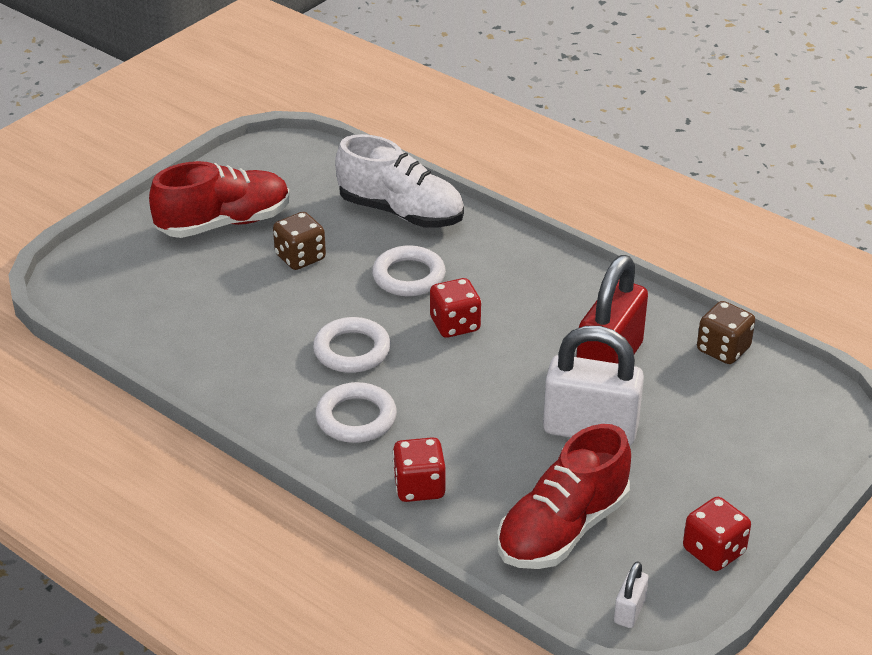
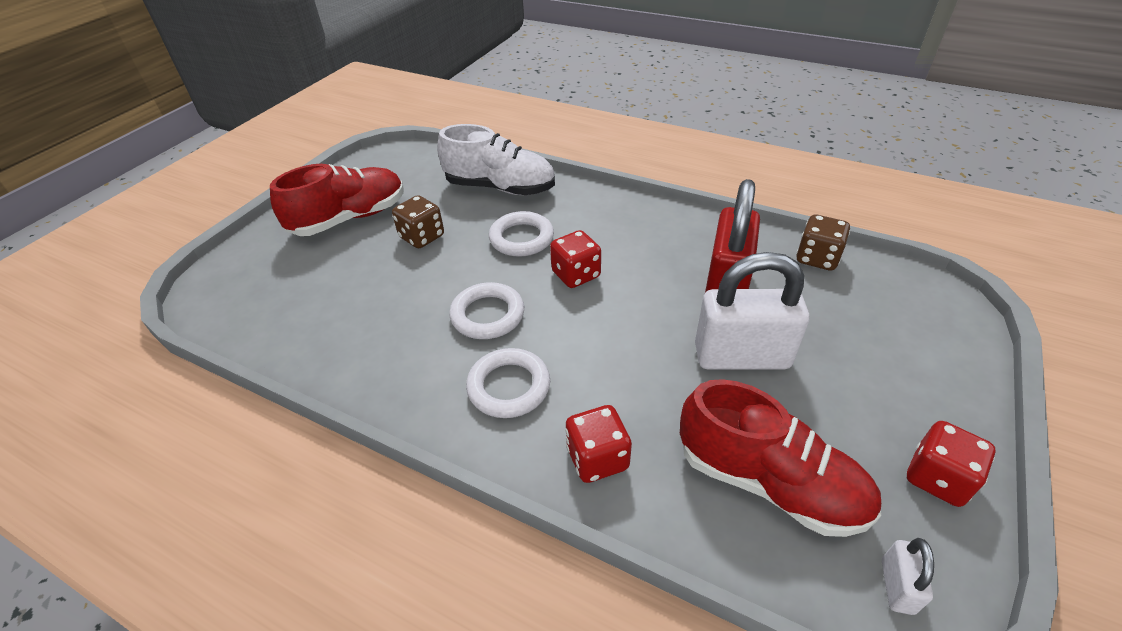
camera: 10 degrees left, 5 degrees up
red shoe [497,424,631,569] -> red shoe turned 90 degrees counterclockwise [680,379,881,537]

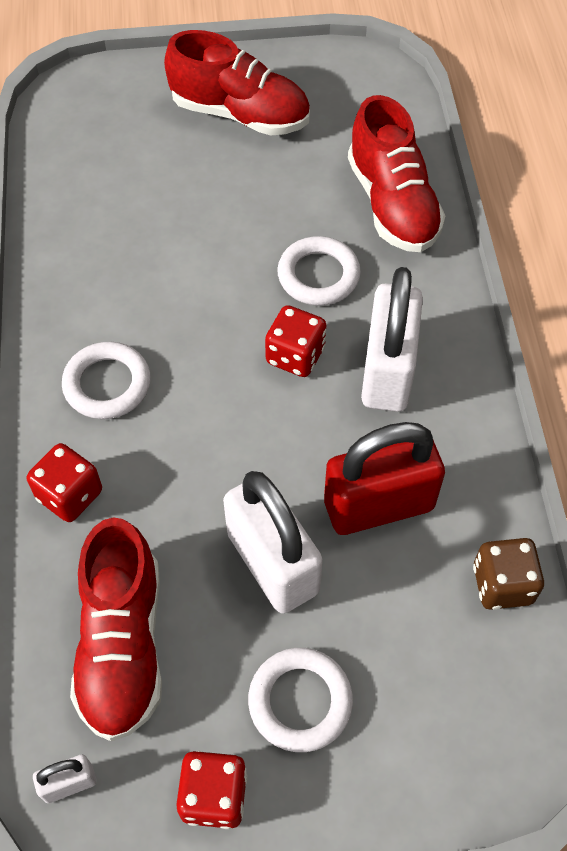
camera: 55 degrees right, 15 degrees up
brown dice [392,195,444,248] -> none
white shoe [437,124,555,195] -> red shoe [348,95,445,252]
white ring [449,282,524,339] -> white ring moved to [248,648,353,752]
none -> white padlock [361,267,423,412]

